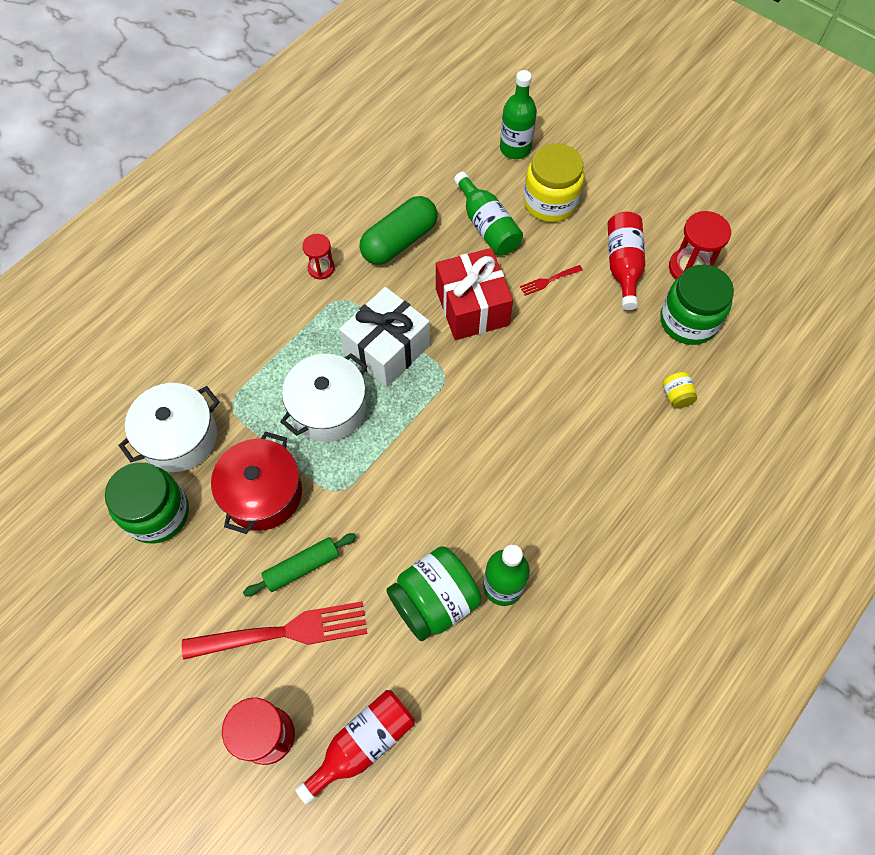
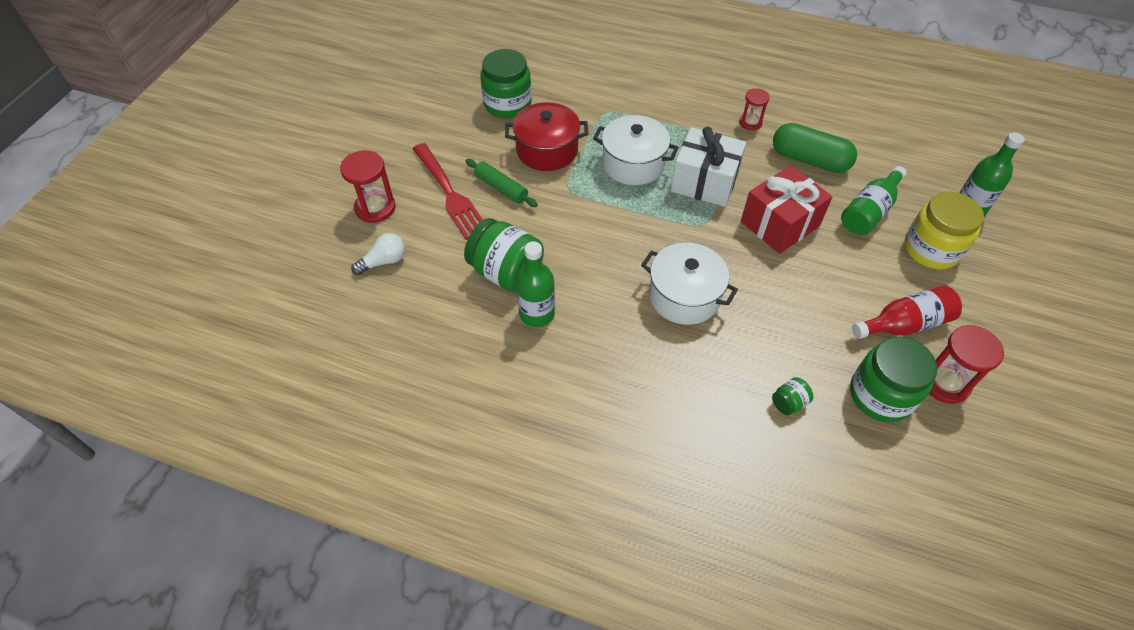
camera: 70 degrees right, 10 degrees down
white pot [119,383,219,472] -> white pot moved to [641,243,738,325]
red bottle [295,690,415,805] -> white light bulb [351,233,405,275]
red fork [520,265,583,296] -> none
yellow jar [662,372,697,409] -> green jar [772,377,813,415]

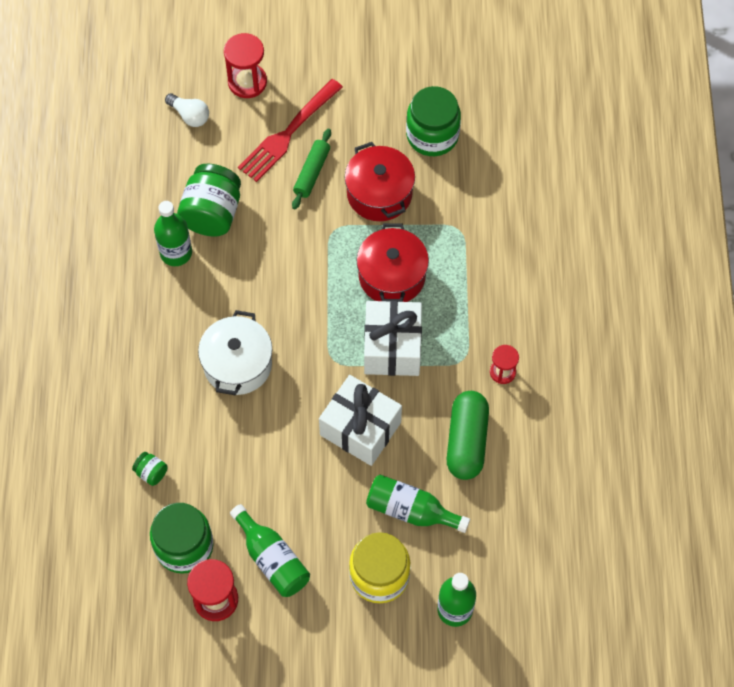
camera: 70 degrees right, 10 degrees up
white pot [593,115,679,185] -> red pot [357,223,429,302]
red gift [741,165,833,254] -> white gift [319,375,402,466]
red bottle [852,286,962,339] -> green bottle [230,504,310,597]

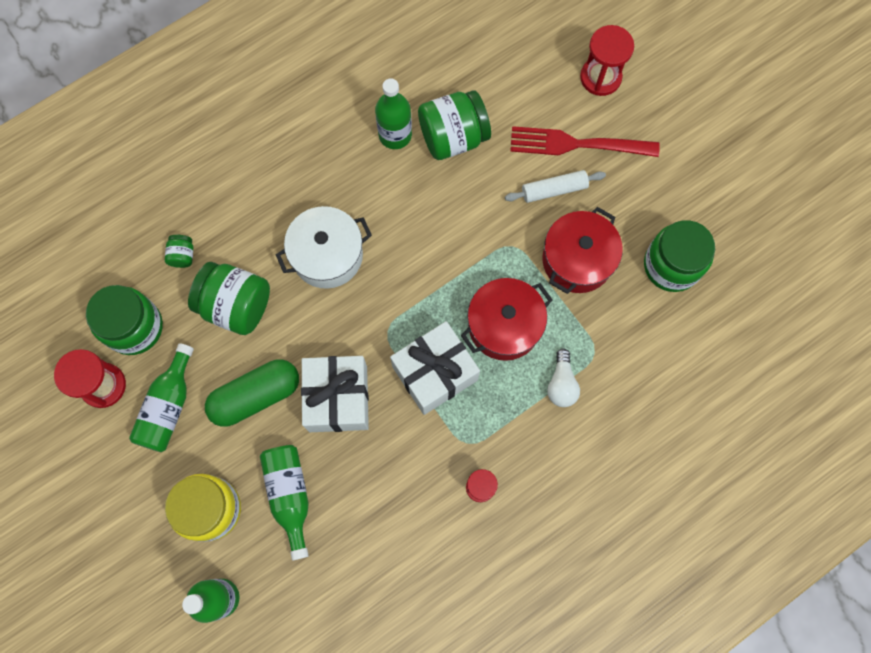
camera: 55 degrees right, 10 degrees up
white light bulb [165,93,209,127] -> white light bulb moved to [547,349,580,407]
green rolling pin [292,129,331,210] -> white rolling pin [505,170,606,203]
green capsule [447,391,489,480] -> green capsule moved to [205,359,299,427]
none -> green jar [188,262,270,335]

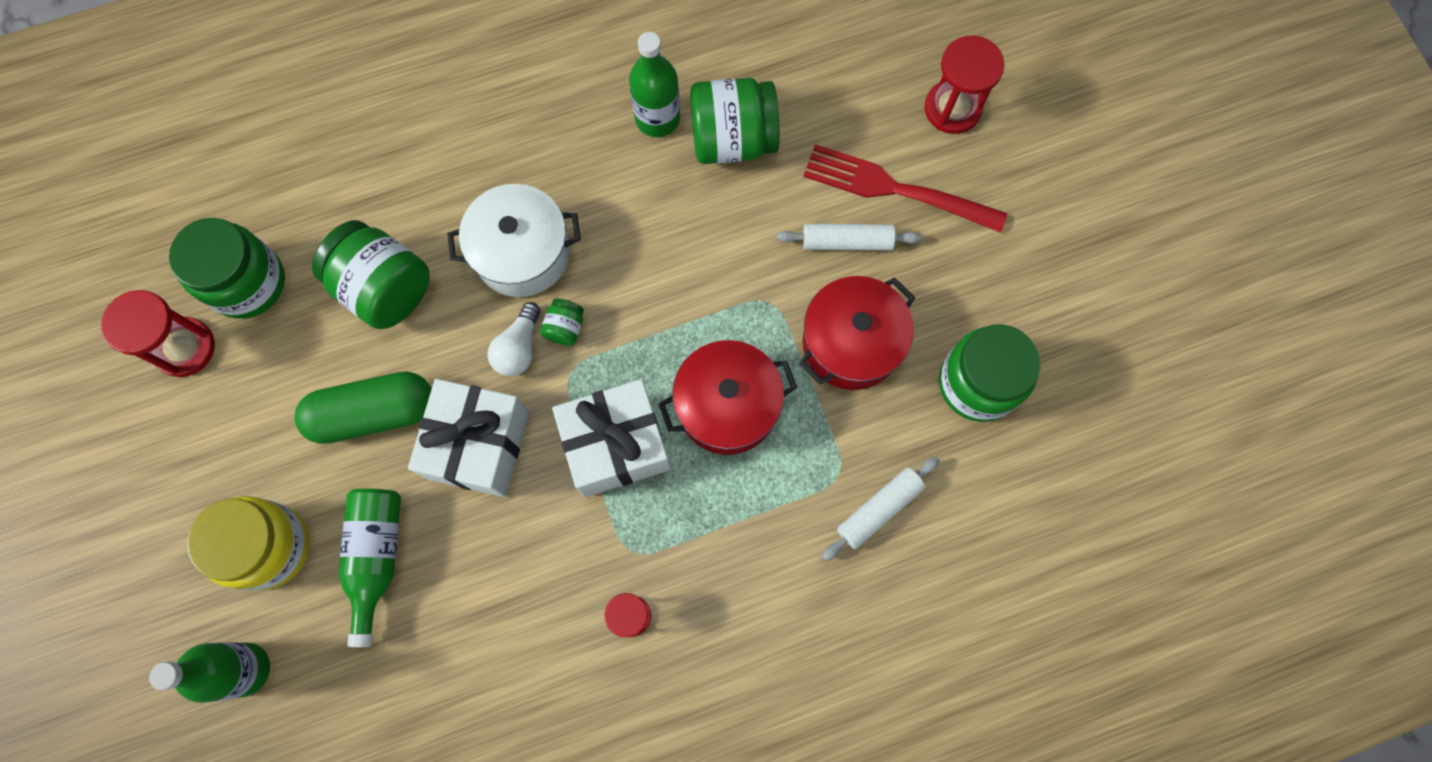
camera: 15 degrees right, 0 degrees up
green bottle [129,343,194,452] -> none
green jar [165,235,193,268] -> green jar moved to [540,298,584,346]
white light bulb [547,349,580,407] -> white light bulb moved to [488,302,540,376]
none -> white rolling pin [822,457,940,561]

